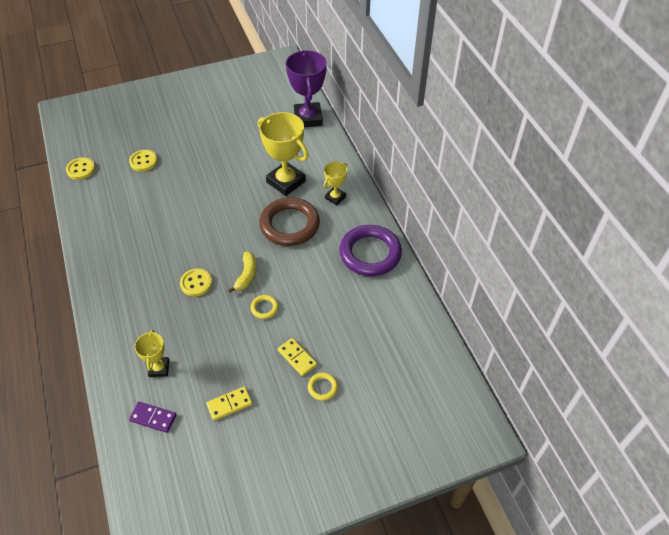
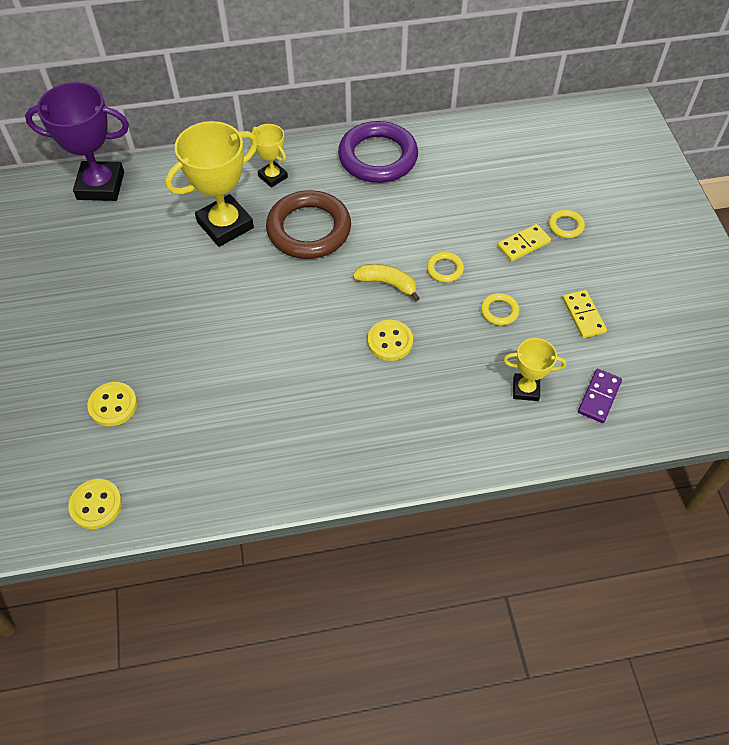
camera: 80 degrees left, 5 degrees up
none -> yellow ring [481,293,519,325]

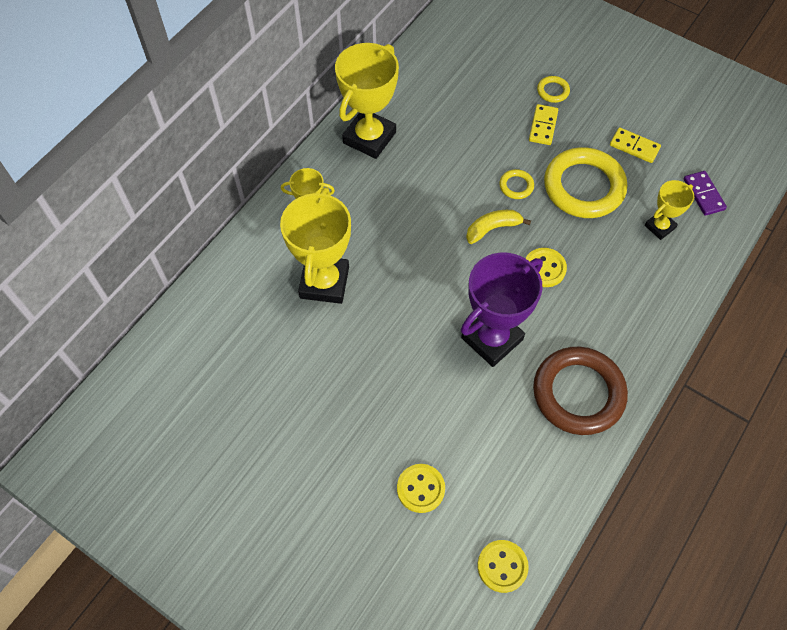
camera: 45 degrees left, 5 degrees up
purple trophy [25,82,129,201] -> purple trophy moved to [461,252,543,367]
brown ring [266,190,351,259] -> brown ring moved to [533,347,628,435]
purple ring [338,121,418,183] -> yellow trophy [335,43,399,159]
yellow ring [481,293,519,325] -> yellow ring [544,147,627,218], size x2.36

